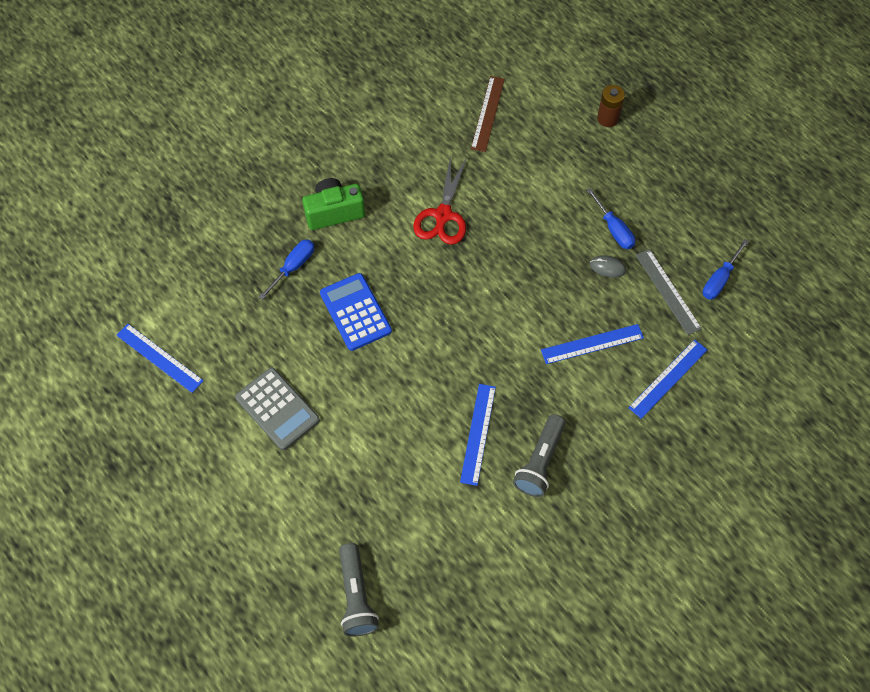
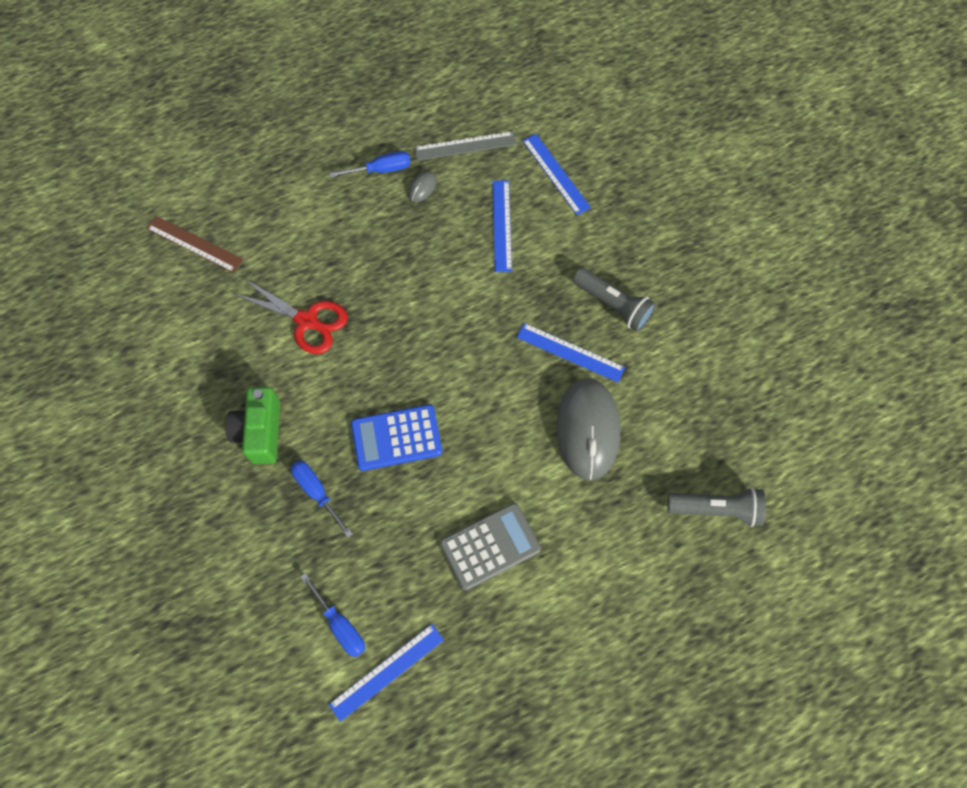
camera: 75 degrees left, 5 degrees up
brown battery [597,85,625,127] -> none
blue screwdriver [703,239,749,300] -> blue screwdriver moved to [300,573,365,657]
none -> grey mouse [556,378,621,481]

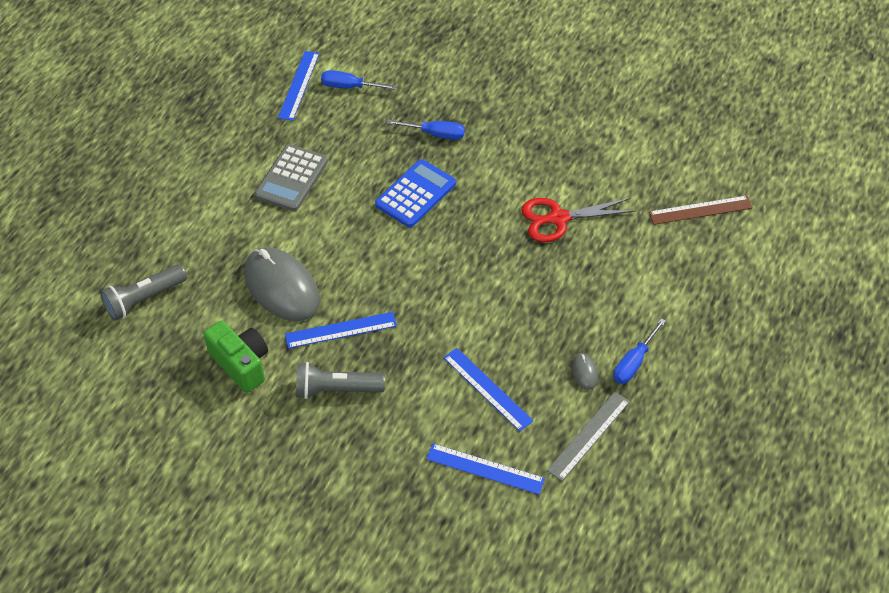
camera: 140 degrees right, 15 degrees down
green camera [225,387,280,464] -> green camera moved to [203,320,268,393]

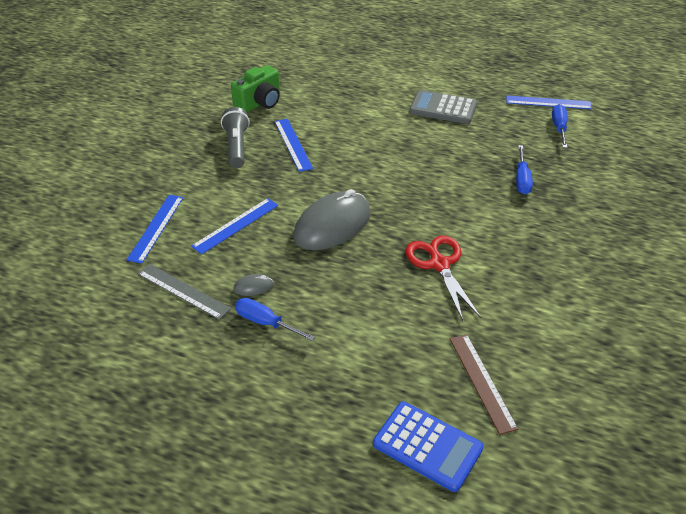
camera: 85 degrees right, 10 degrees down
grey flashlight [100,264,187,321] -> none
grey mouse [244,247,320,321] -> grey mouse moved to [293,189,371,250]
blue calculator [375,159,456,228] -> blue calculator moved to [373,402,484,492]

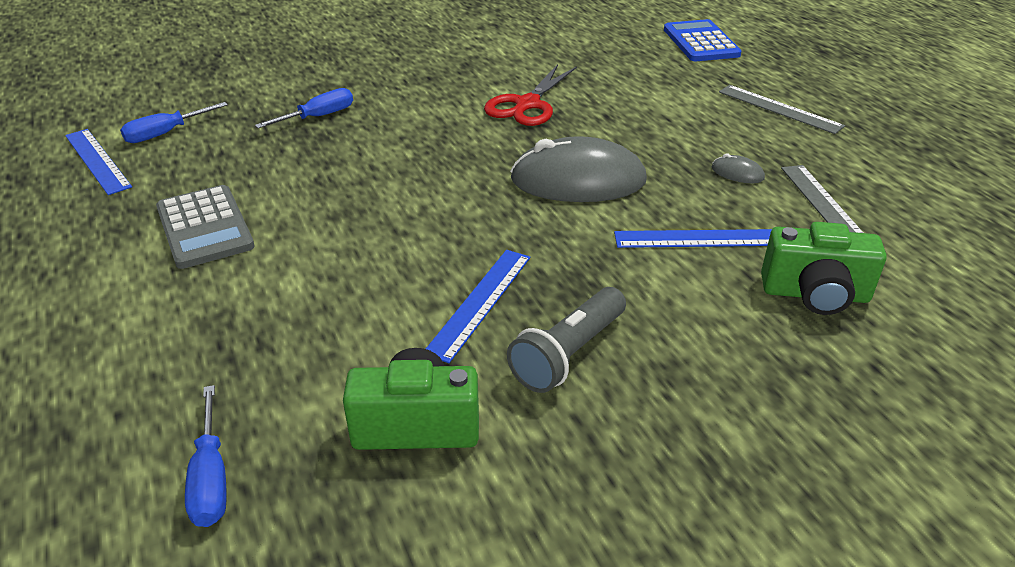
camera: 135 degrees left, 5 degrees down
blue ruler [127,195,183,263] -> green camera [761,222,887,315]
blue screwdriver [235,298,315,341] -> blue screwdriver moved to [185,385,226,527]
brown ruler [450,334,518,435] -> none
none -> grey ruler [719,85,845,134]

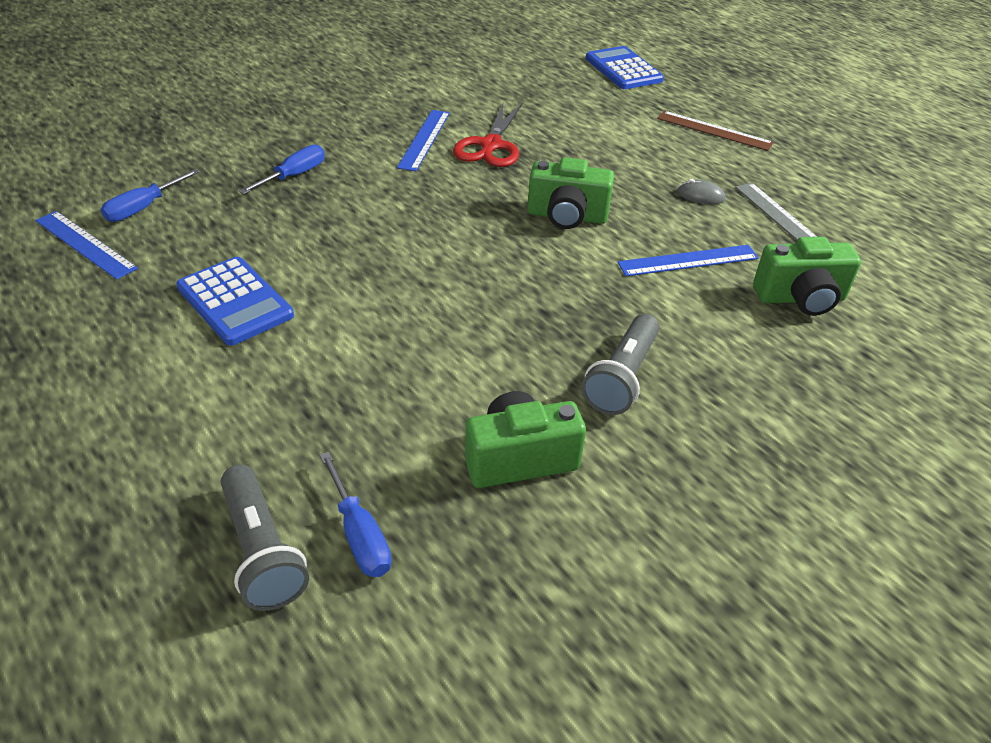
camera: 15 degrees left, 5 degrees up
grey calculator [156,185,255,269] -> blue calculator [176,257,294,346]
blue ruler [426,250,530,363] -> blue ruler moved to [397,110,450,171]
grey mouse [510,136,647,202] -> green camera [527,157,614,229]
grey ruler [719,85,845,134] -> brown ruler [657,111,774,151]
none -> grey flashlight [221,465,309,611]

